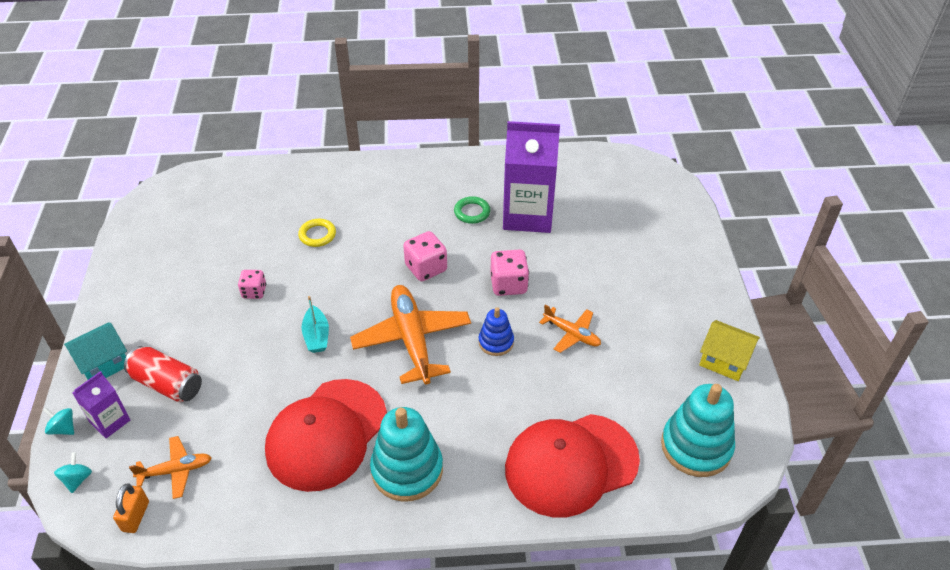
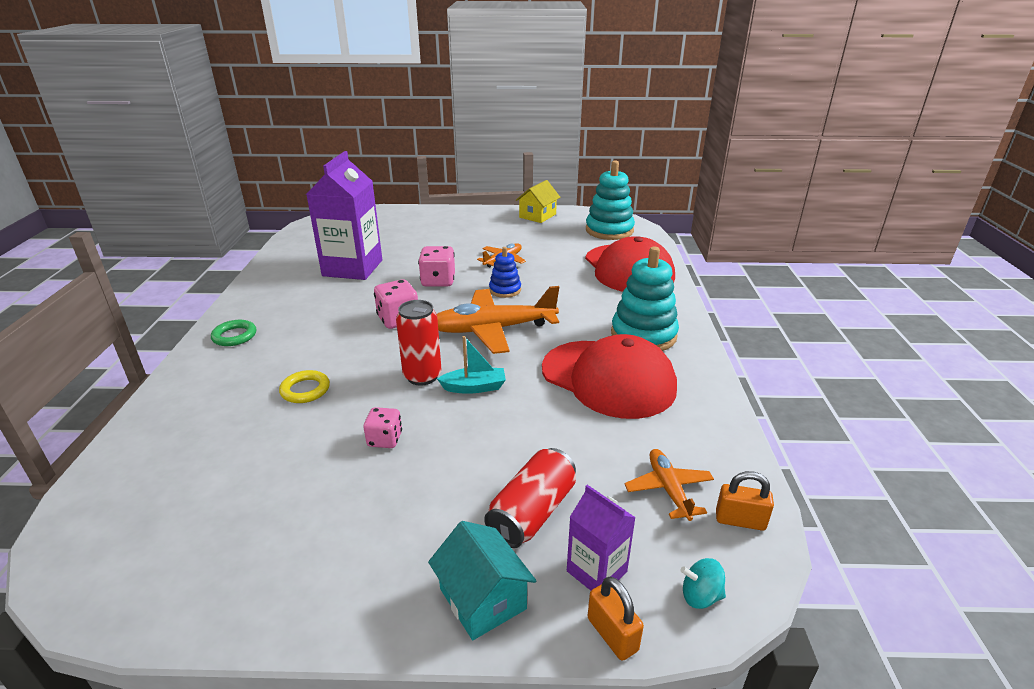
camera: 85 degrees left, 15 degrees down
turquoise spinning top [43,408,74,435] -> orange padlock [588,576,644,661]
green ring [454,196,490,224] -> green ring moved to [211,320,256,346]
none -> red can [396,300,441,385]

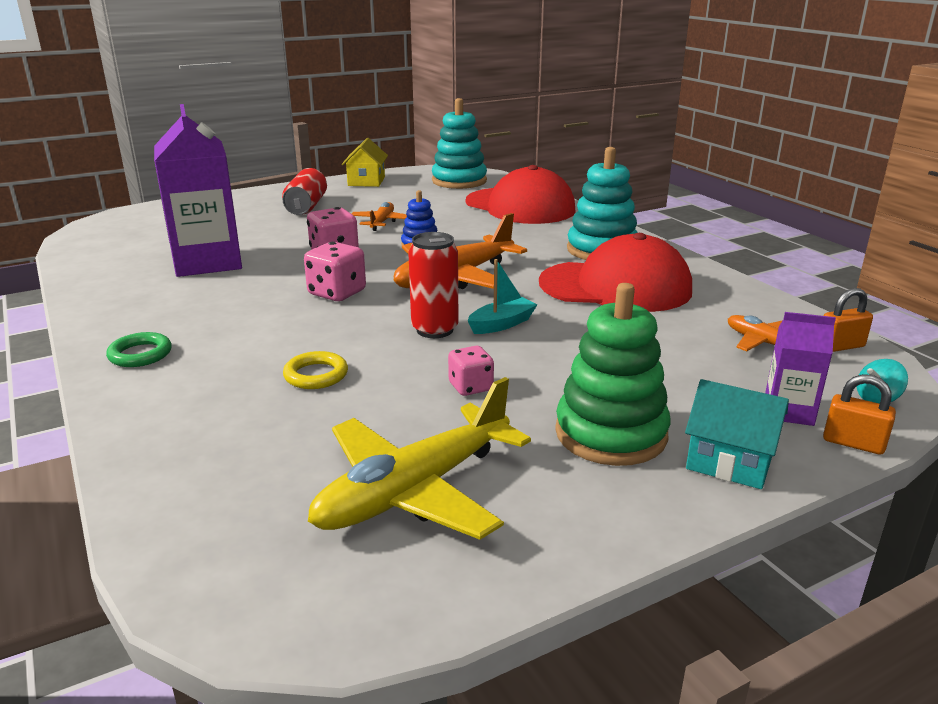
camera: 30 degrees left, 5 degrees down
red can [484,448,576,548] -> red can moved to [282,168,327,215]
none -> yellow plane [308,377,531,540]
none -> green stacking toy [555,283,670,466]

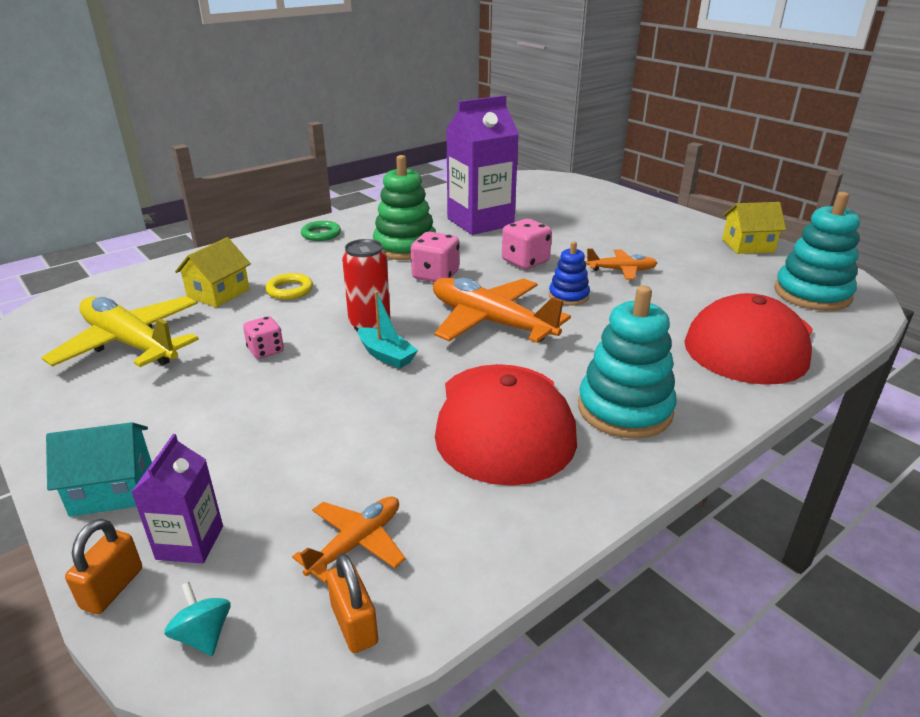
camera: 80 degrees right, 5 degrees up
red can [282,168,327,215] -> none
green stacking toy [555,283,670,466] -> green stacking toy moved to [373,155,436,260]
turquoise house [685,379,789,489] -> turquoise house turned 60 degrees clockwise [46,422,152,517]
none -> yellow house [175,237,251,307]

